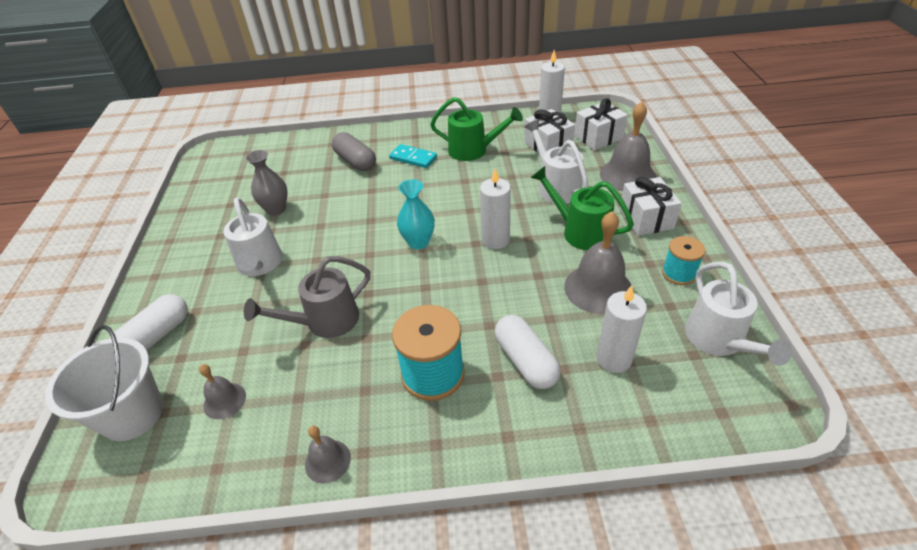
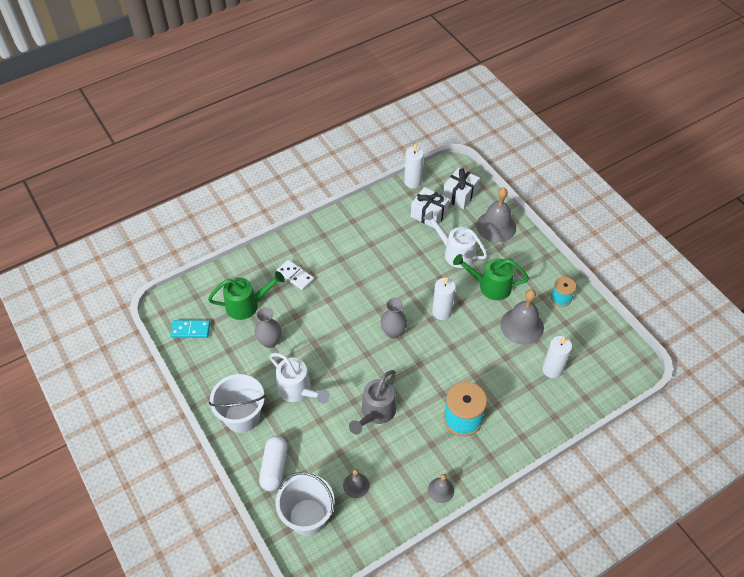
camera: 30 degrees left, 10 degrees up
grey capsule [332,132,376,171] -> white domino [276,260,314,291]
turquoise domino [389,144,437,168] -> turquoise domino moved to [170,320,210,338]
turquoise vase [397,179,435,250] -> grey vase [381,298,407,339]
green watering can [430,97,523,161] -> green watering can moved to [208,271,285,320]
white capsule [495,315,561,389] -> none
white gift [620,177,682,236] -> none
white watering can [685,262,793,366] -> none
none -> white bucket [209,374,266,433]

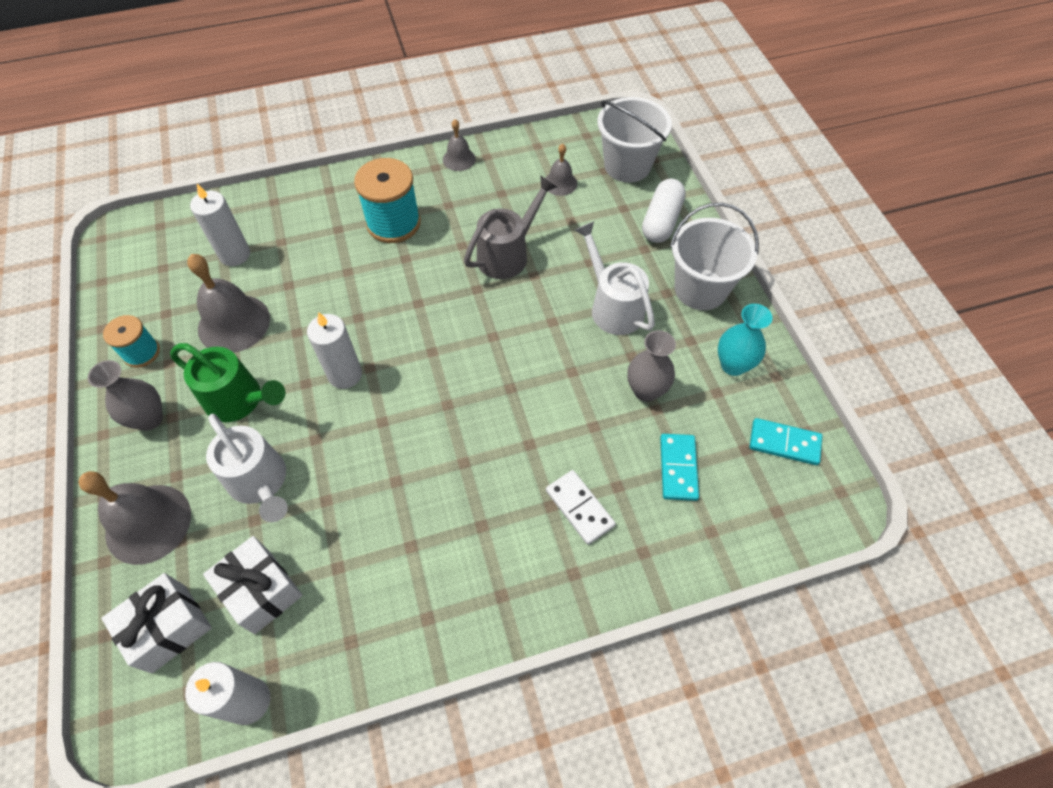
camera: 165 degrees left, 5 degrees up
green watering can [208,271,285,320] -> turquoise domino [660,434,699,501]
grey vase [381,298,407,339] -> grey vase moved to [88,360,163,431]
none -> turquoise vase [718,304,772,376]

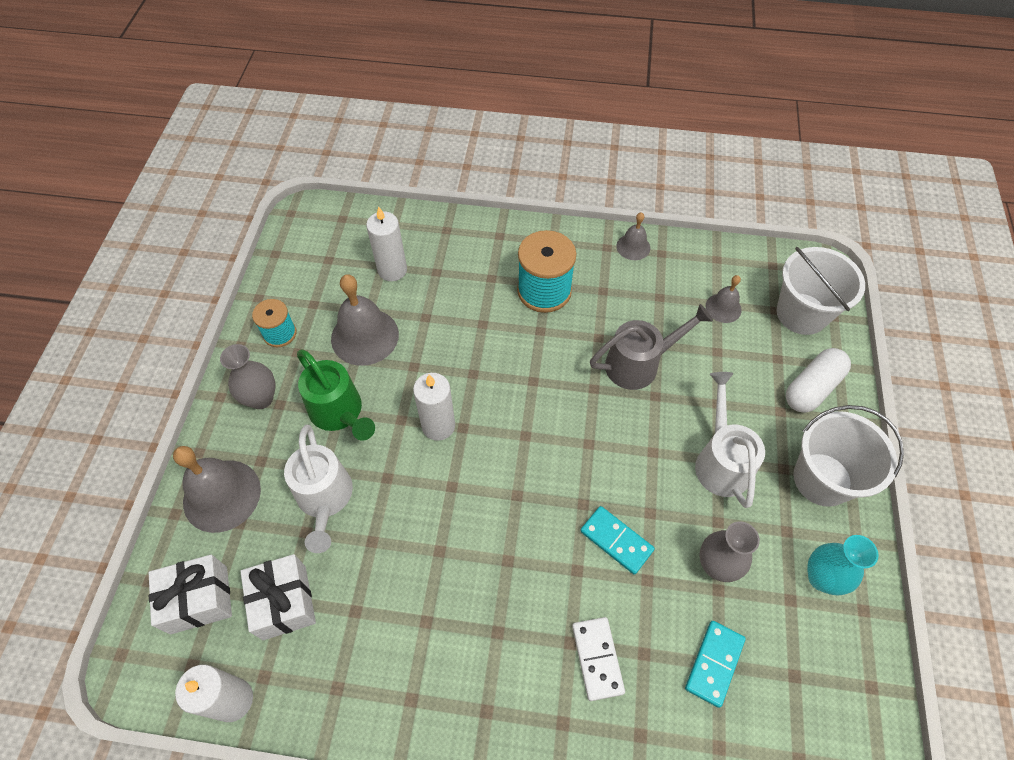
camera: 25 degrees right, 0 degrees up
turquoise domino [749,418,822,465] -> turquoise domino moved to [580,506,655,575]

